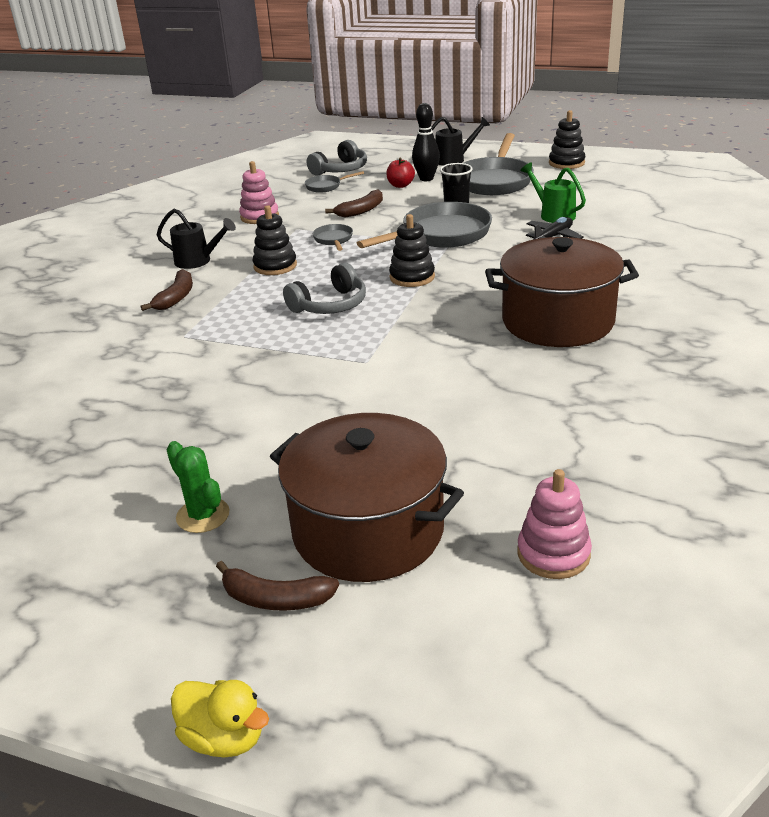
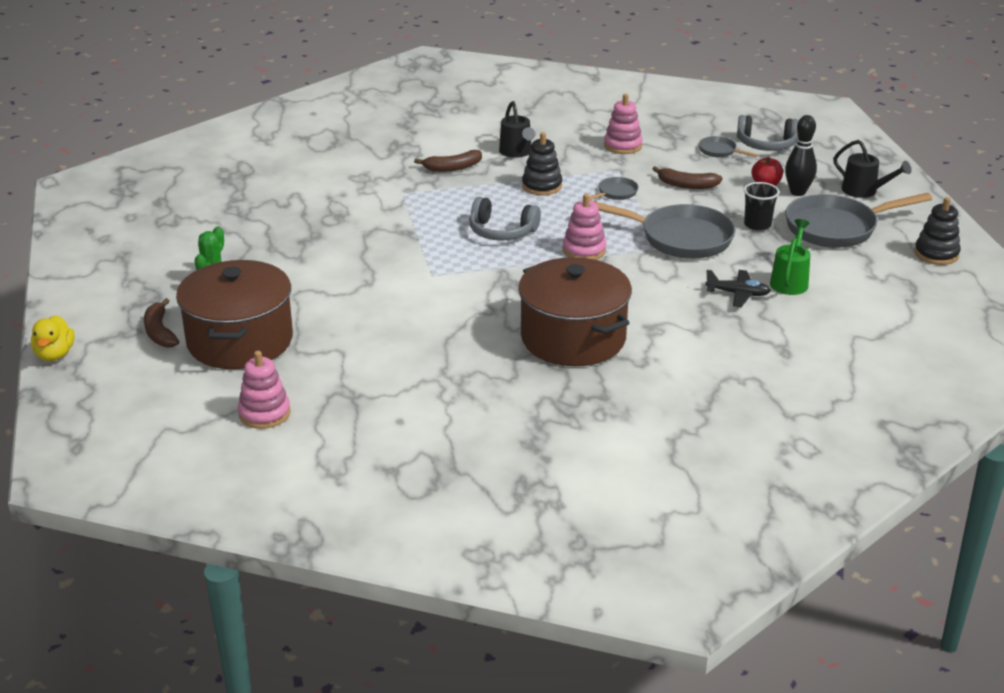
camera: 55 degrees right, 0 degrees up
black stacking toy [389,214,435,287] -> pink stacking toy [563,194,606,260]

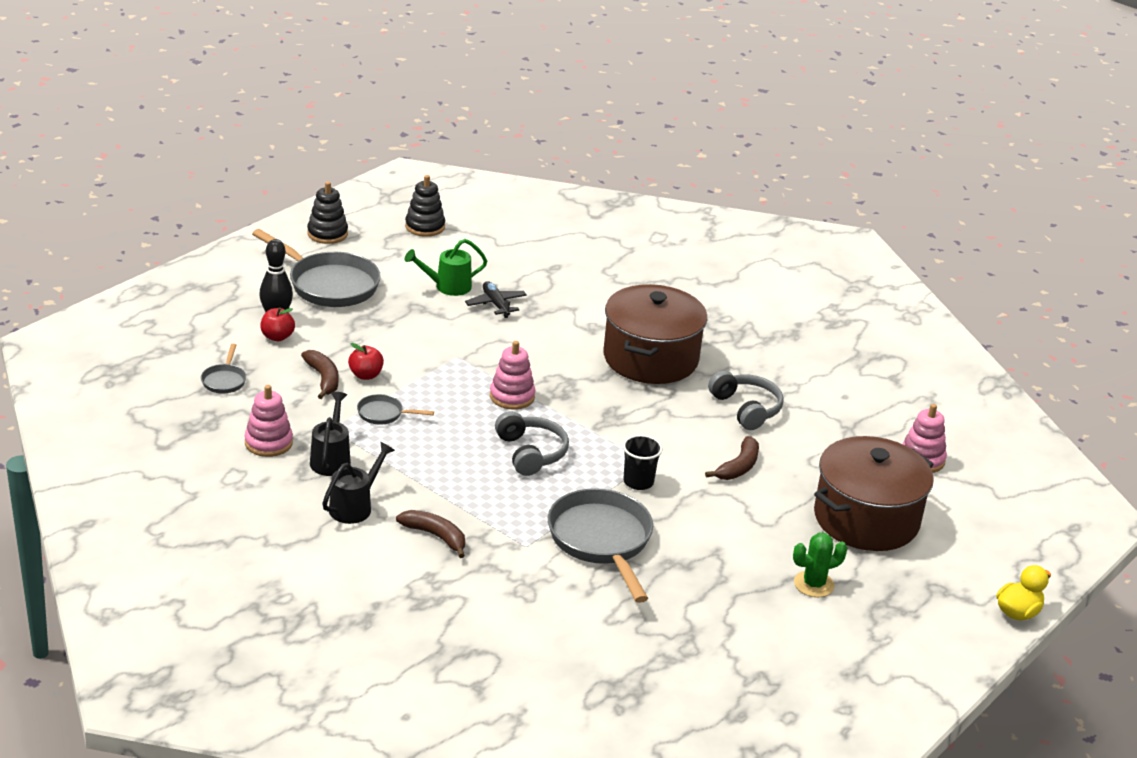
camera: 130 degrees left, 0 degrees up
brown banana [144,298,179,348] -> brown banana moved to [705,436,759,480]
black stacking toy [522,132,562,195] -> black stacking toy moved to [405,175,445,237]
grey pan [590,200,736,259] -> grey pan moved to [548,488,653,603]
grey headphones [737,115,799,151] -> grey headphones moved to [708,371,784,430]
black cup [744,182,779,231] -> black cup moved to [623,435,663,490]
black watering can [833,140,912,198] -> black watering can moved to [310,392,351,476]
none -> red apple [348,343,384,380]

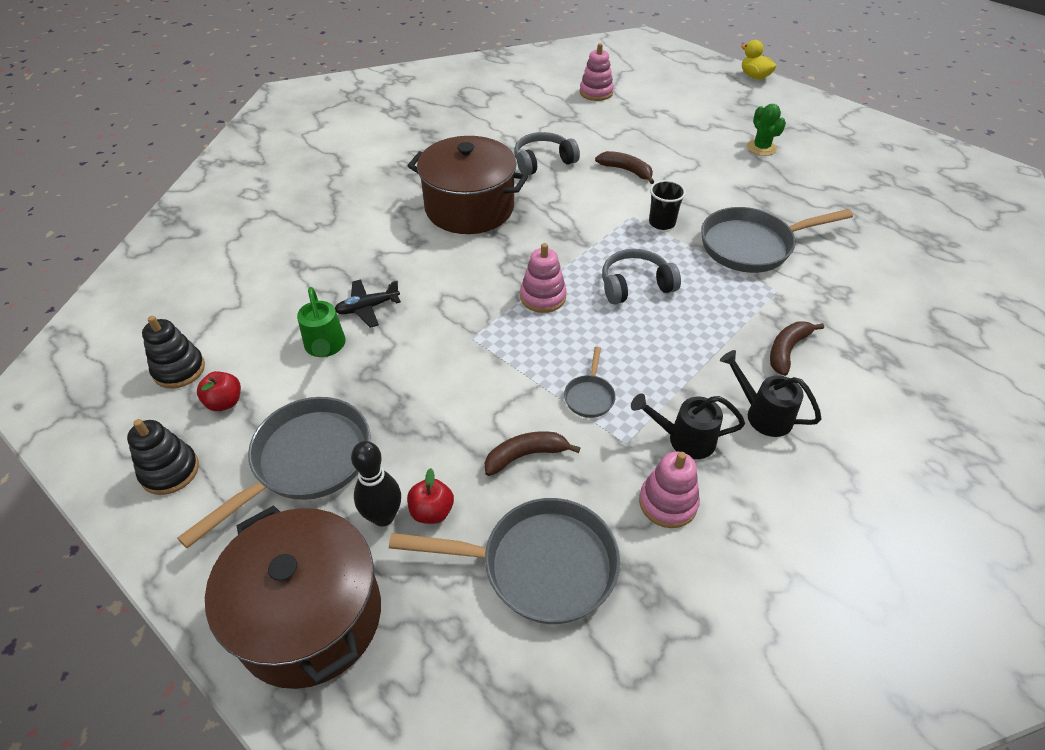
camera: 85 degrees left, 15 degrees up
grey pan [201,344,246,394] -> grey pan [389,498,620,624], size x2.17
red apple [348,343,384,380] -> red apple moved to [197,371,241,411]
brown pot [814,436,934,551] -> brown pot moved to [205,505,381,689]

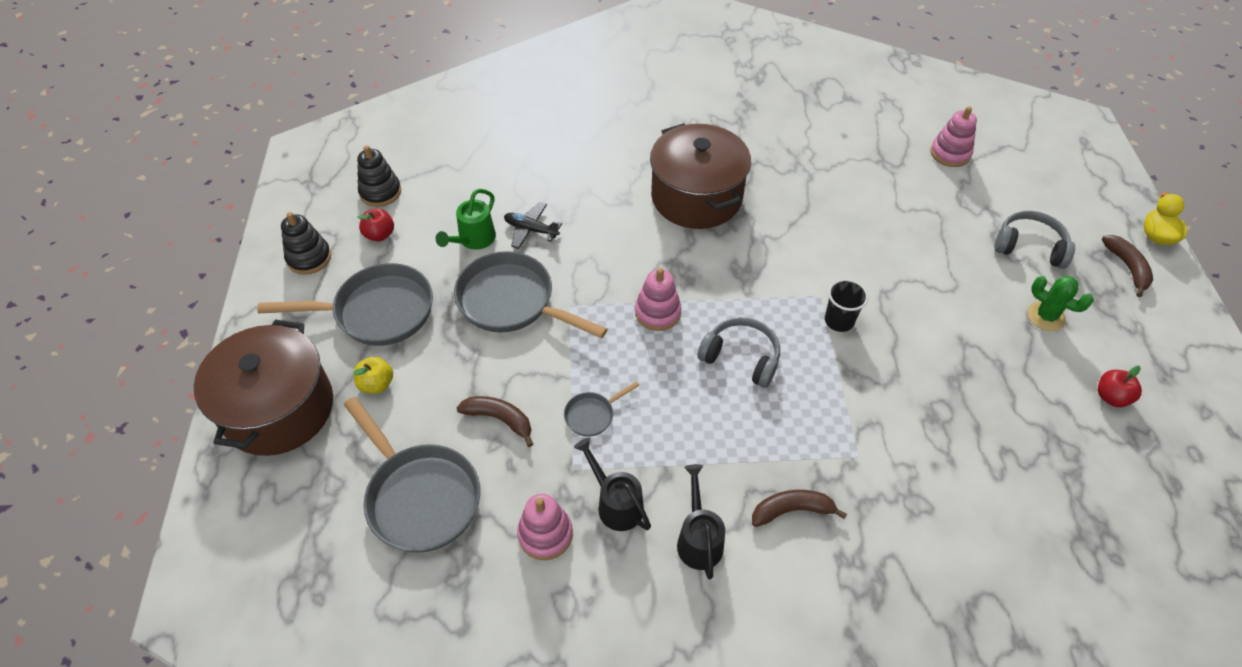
camera: 45 degrees right, 5 degrees up
black bowling pin [351,441,401,526] -> yellow apple [353,356,393,394]
red apple [407,468,454,524] -> red apple moved to [1098,366,1142,407]
grey headphones [514,132,580,175] -> grey headphones moved to [995,211,1075,269]
brown banana [595,151,654,184] -> brown banana moved to [1102,235,1153,297]
grey pan [701,207,853,273] -> grey pan moved to [454,251,608,338]
green cactus [747,104,786,156] -> green cactus turned 75 degrees counterclockwise [1028,276,1094,331]

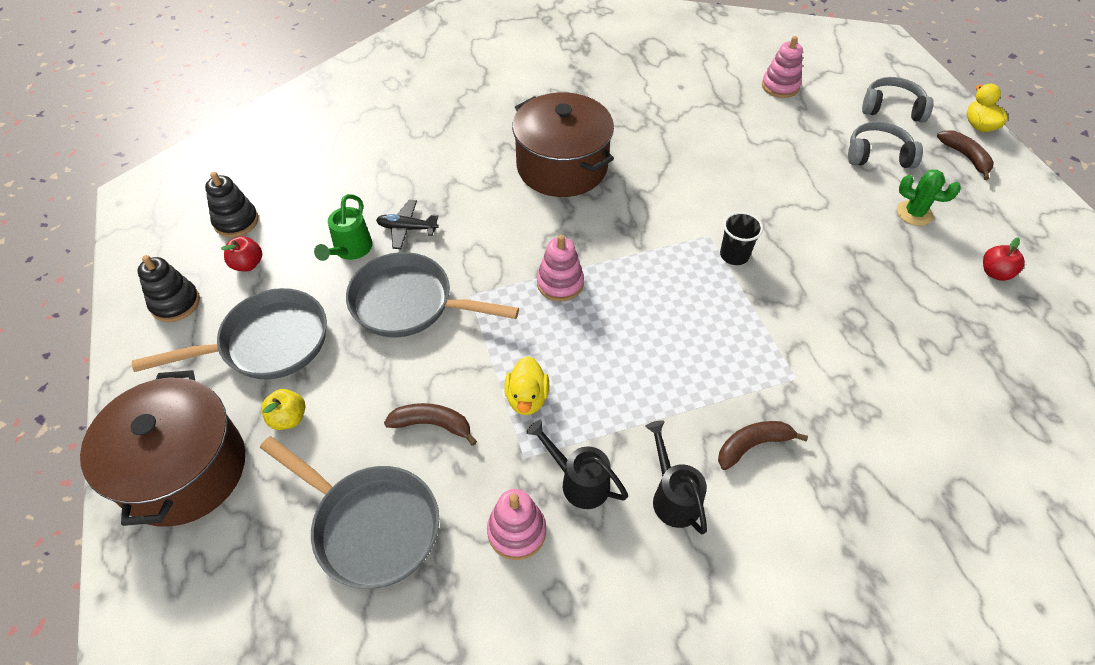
camera: 15 degrees left, 0 degrees up
grey pan [564,381,640,437] -> yellow duck [504,356,549,415]
grey headphones [697,317,780,388] -> grey headphones moved to [862,77,934,122]

